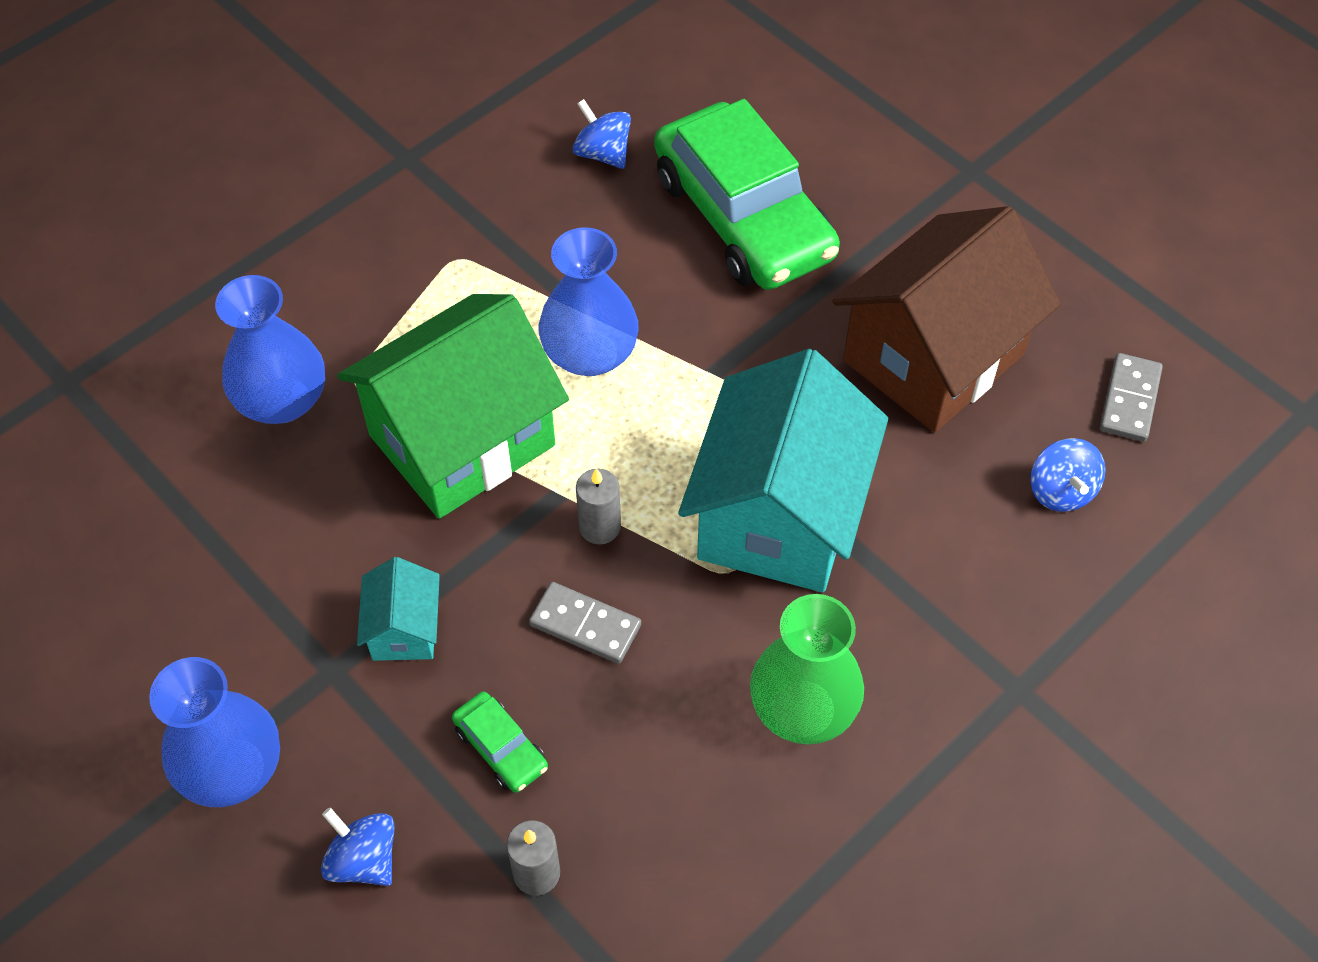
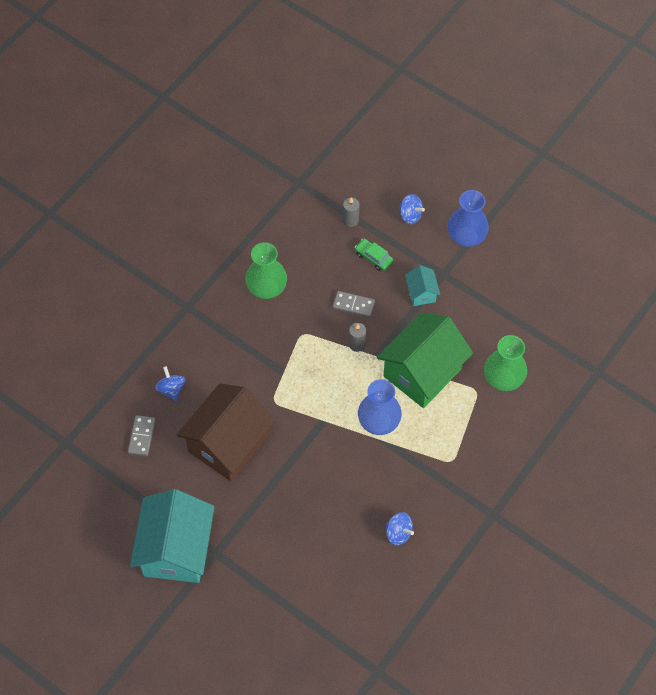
camera: 170 degrees right, 5 degrees up
blue vase [215,275,325,424] -> green vase [484,335,527,391]
green car [654,99,840,290] -> none
turquoise house [678,349,888,592] -> turquoise house moved to [130,489,215,583]

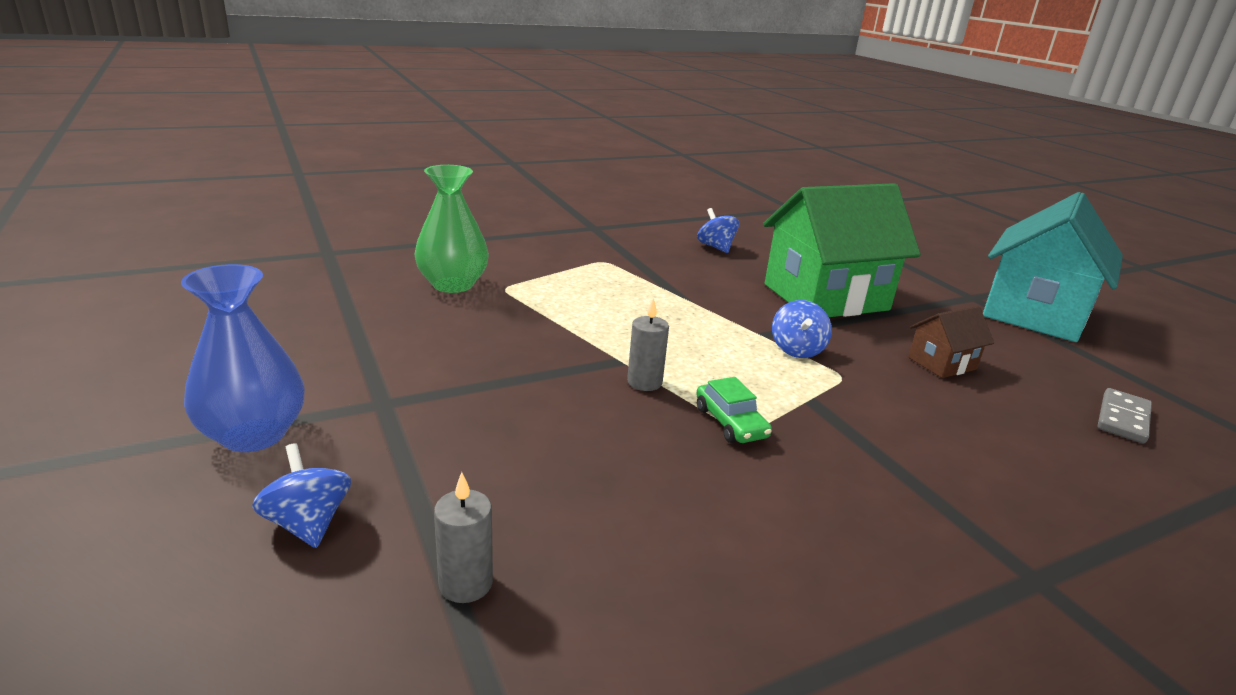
camera: 155 degrees left, 35 degrees down
blue spinning top [155,366,186,402] -> blue spinning top moved to [772,300,832,358]
brown house [177,383,275,481] -> brown house [908,306,994,378], size x0.45
green vase [245,243,287,299] -> none
grey domino [333,291,375,318] -> none
green car [355,239,393,271] -> green car moved to [696,377,772,443]
blue vase [358,379,402,435] -> none
green house [377,312,473,408] -> green house moved to [763,183,921,317]
turquoise house [405,265,440,306] -> none

